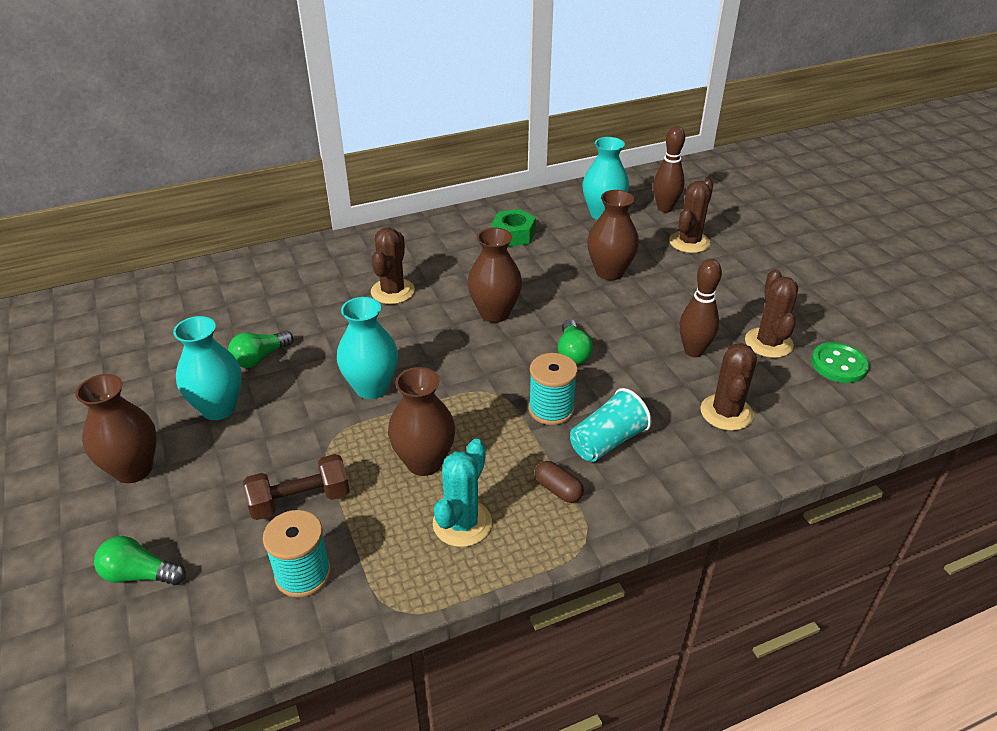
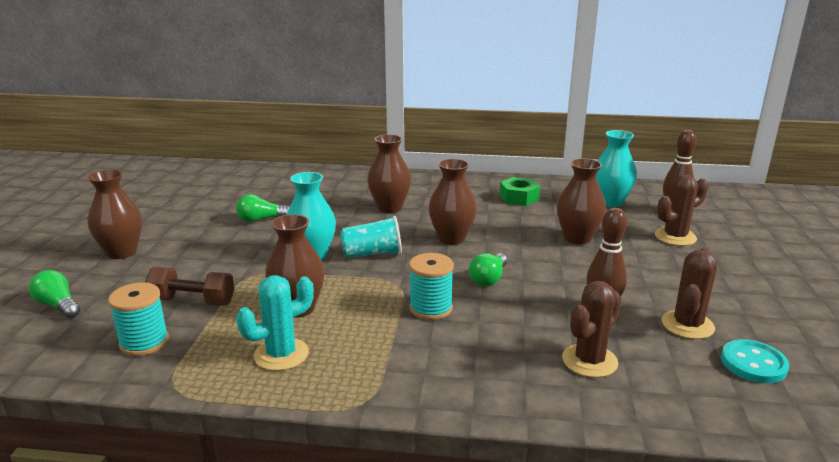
camera: 30 degrees right, 15 degrees down
turquoise vase [173,316,242,420] -> none
brown cactus [371,228,415,304] -> brown vase [367,134,411,213]
brown capsule [535,461,584,503] -> none
turquoise cup [570,388,652,462] -> turquoise cup moved to [340,216,402,258]
green button [811,342,870,383] -> turquoise button [721,339,789,383]

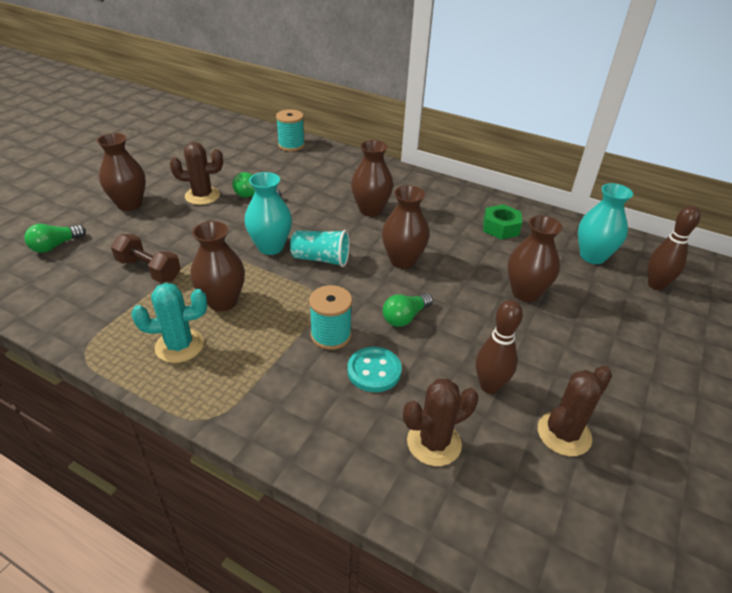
camera: 20 degrees right, 15 degrees up
green light bulb [29,270,81,318] -> green light bulb turned 105 degrees counterclockwise [24,224,86,253]
turquoise spool [108,282,169,356] -> turquoise spool moved to [276,109,305,151]
brown cactus [655,175,708,246] -> brown cactus moved to [170,142,223,205]
turquoise button [721,339,789,383] -> turquoise button moved to [347,347,402,392]

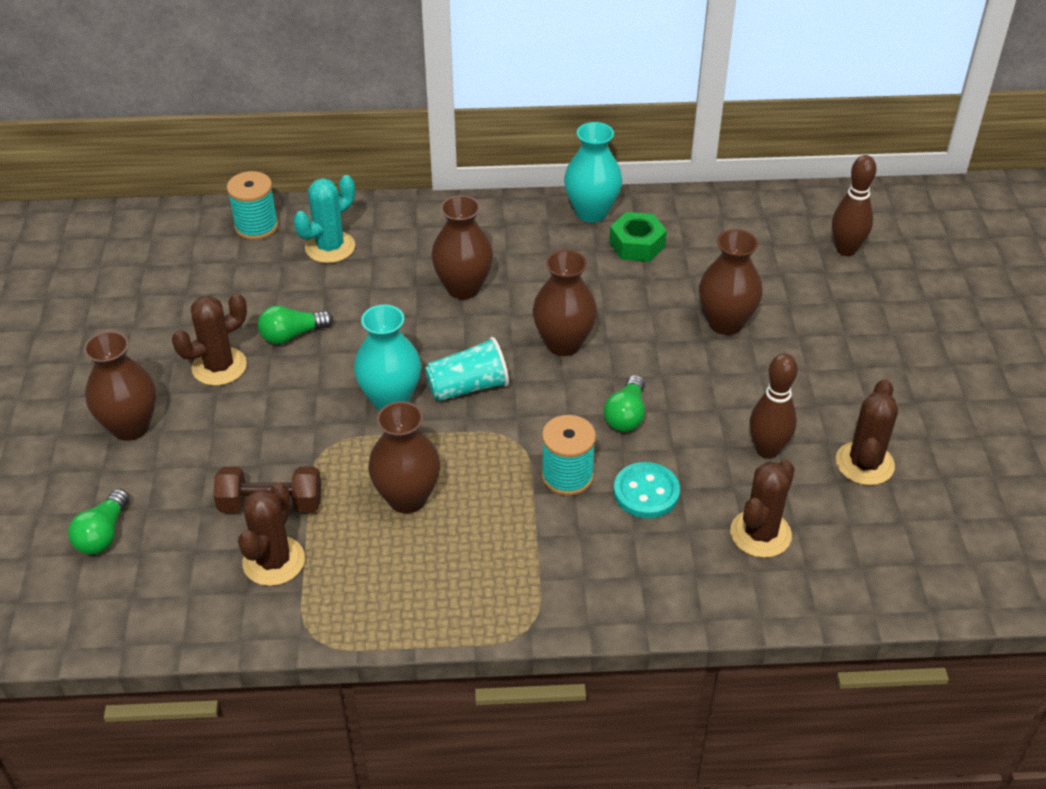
camera: 30 degrees left, 5 degrees up
turquoise cactus [131,283,207,363] -> turquoise cactus moved to [294,175,355,263]
turquoise vase [578,183,633,264] -> turquoise vase moved to [564,122,622,223]
none -> brown cactus [238,483,305,586]

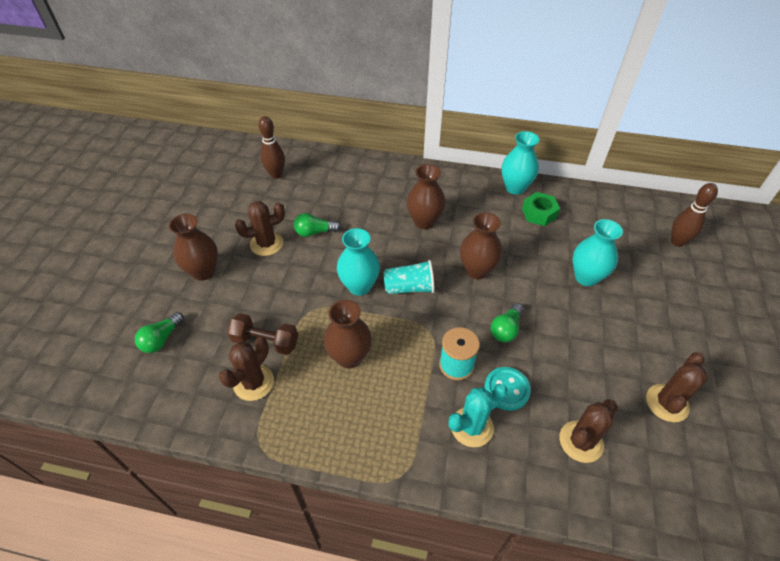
camera: 15 degrees right, 5 degrees up
turquoise spool [227,171,278,240] -> none
turquoise cactus [294,175,355,263] -> turquoise cactus moved to [449,384,508,447]
brown vase [699,229,763,335] -> turquoise vase [572,219,623,286]
brown bowling pin [750,353,798,459] -> brown bowling pin moved to [258,116,285,179]

